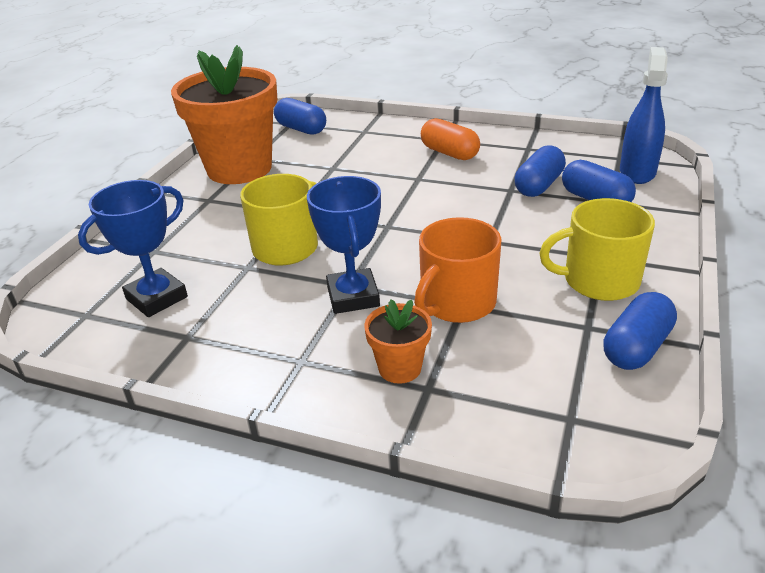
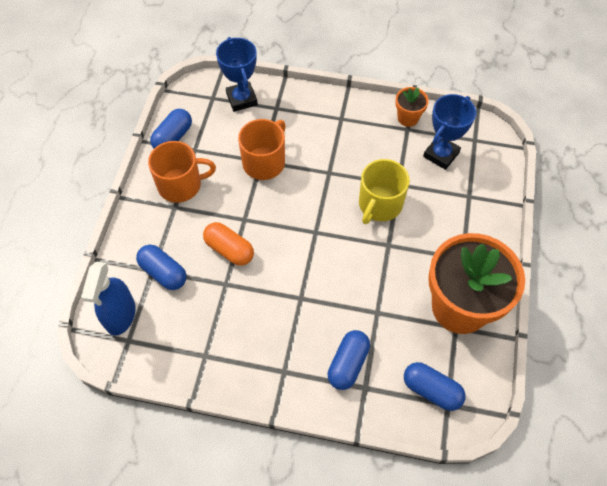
camera: 170 degrees right, 25 degrees up
blue trophy [307,176,381,314] -> blue trophy moved to [216,37,258,112]
orange flower pot [364,300,432,384] -> orange flower pot moved to [395,87,429,127]
orange capsule [421,118,480,160] -> orange capsule moved to [203,222,254,266]
blue capsule [515,145,566,197] -> blue capsule moved to [328,330,370,390]
yellow mug [539,198,655,301] -> orange mug [148,141,216,203]

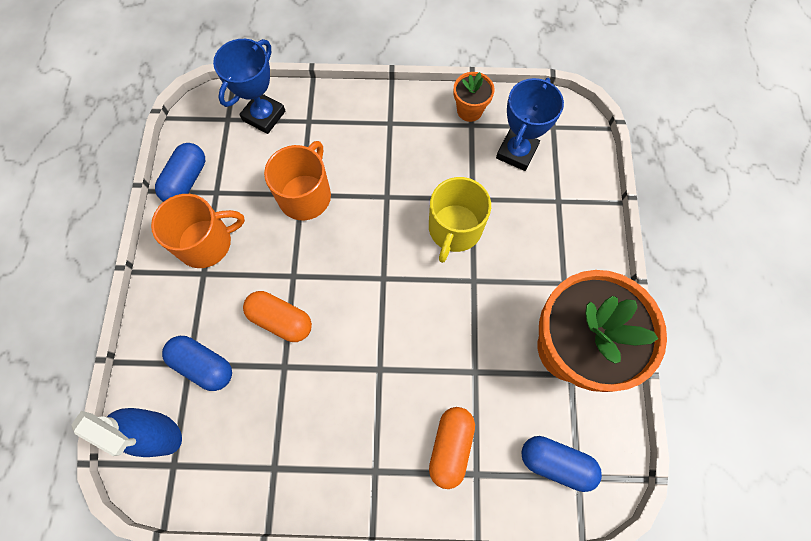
camera: 10 degrees left, 10 degrees up
blue spray bottle [81,262,136,336] -> blue spray bottle turned 60 degrees counterclockwise [71,408,182,457]
blue trophy [216,37,258,112] -> blue trophy turned 60 degrees clockwise [213,39,285,134]
blue capsule [328,330,370,390] -> orange capsule [429,407,475,489]

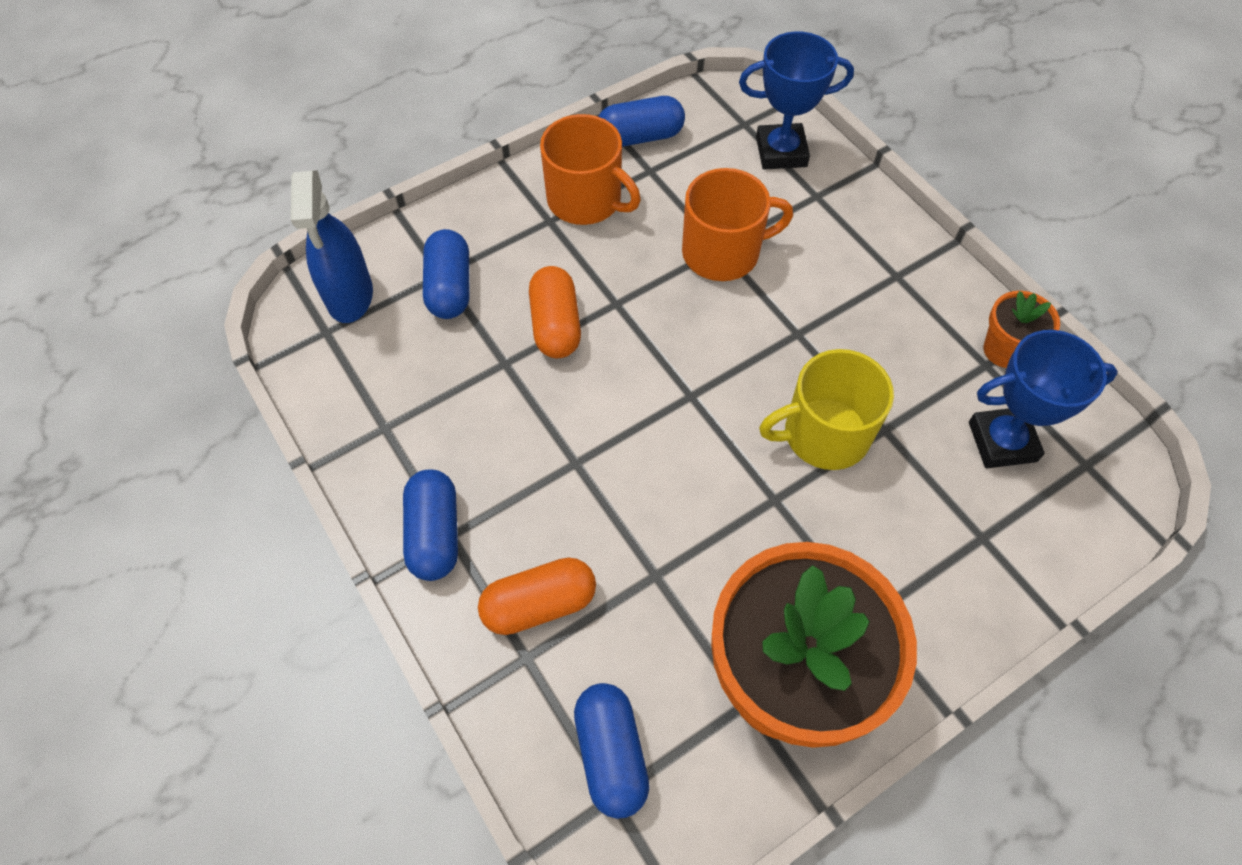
camera: 55 degrees right, 10 degrees down
none -> blue capsule [403,469,458,581]

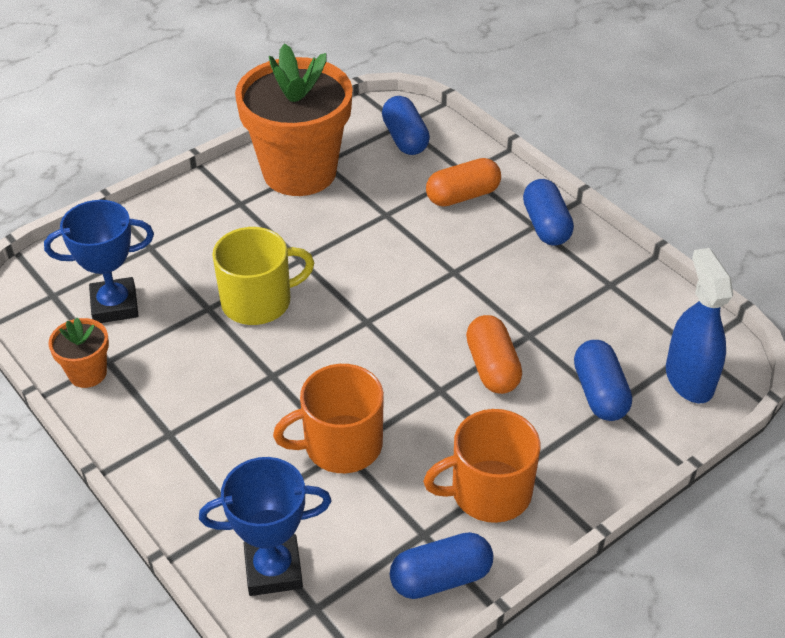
camera: 175 degrees right, 15 degrees down
orange mug [540,114,641,225] -> orange mug turned 45 degrees counterclockwise [423,409,540,523]

